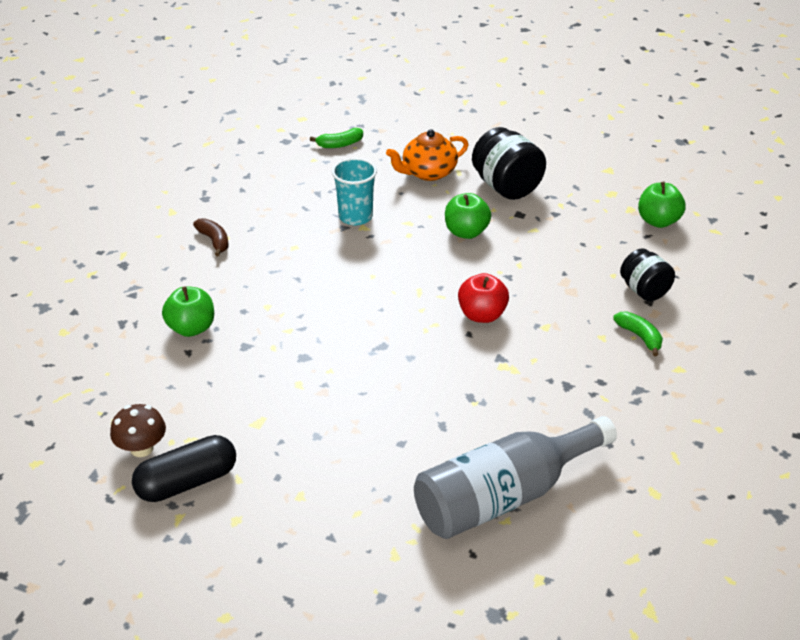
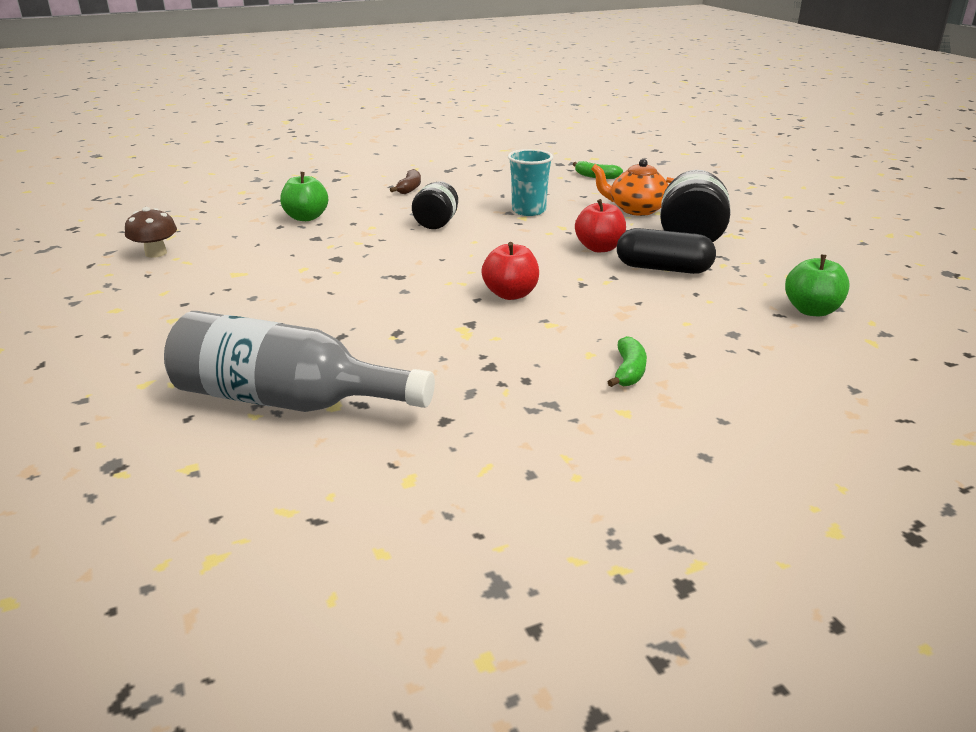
camera: 45 degrees right, 10 degrees down
black capsule [132,435,236,502] -> black capsule moved to [617,228,716,274]
green apple [445,193,491,239] -> red apple [575,199,626,252]
black jar [620,248,675,301] -> black jar moved to [412,181,458,229]

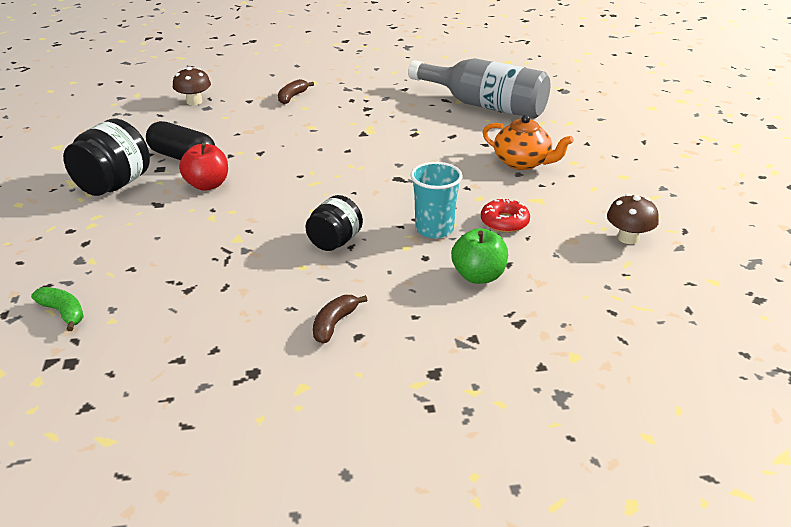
camera: 165 degrees left, 5 degrees up
red apple [481,242,539,300] -> none
turquoise cup [508,149,553,216] -> turquoise cup moved to [410,162,463,238]
orange teapot [591,159,674,216] -> orange teapot moved to [483,115,574,170]
green banana [608,336,647,387] -> brown banana [278,79,314,104]
green apple [785,255,849,316] -> none
none -> brown mushroom [173,66,211,105]
none -> red donut [481,199,530,233]

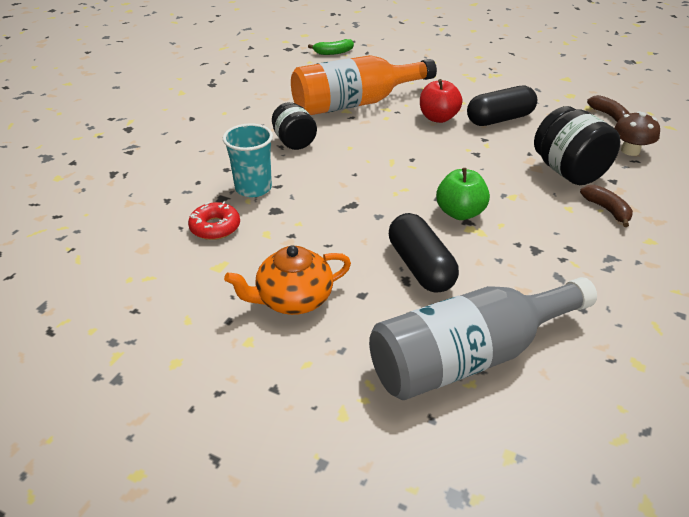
camera: 125 degrees right, 5 degrees up
black jar [63,119,150,196] -> black jar moved to [534,106,620,185]
brown banana [313,295,367,343] -> brown banana moved to [587,95,630,122]
green apple [451,228,508,284] -> green apple moved to [436,168,490,220]
brown mushroom [607,194,659,244] -> none
none -> orange bottle [291,55,437,115]
none -> black capsule [389,213,459,293]

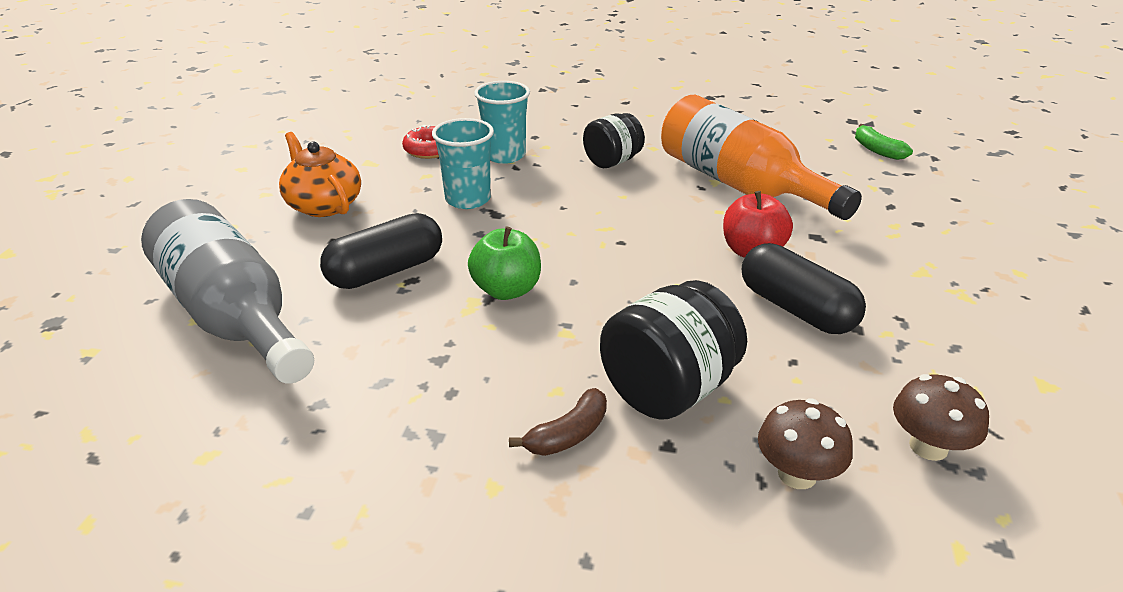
camera: 75 degrees right, 5 degrees down
brown banana [587,95,630,122] -> brown mushroom [893,374,989,461]
none -> turquoise cup [432,118,494,209]

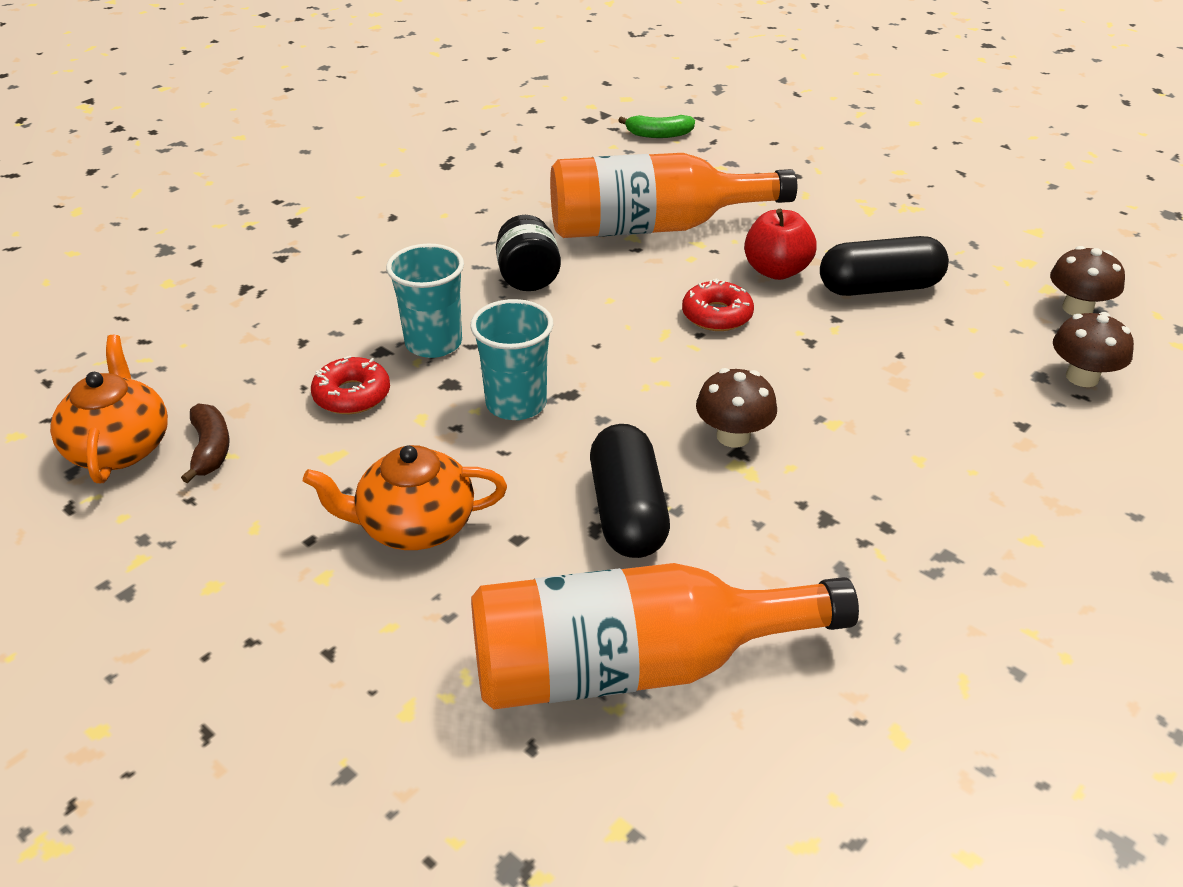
camera: 60 degrees left, 5 degrees up
grey bottle [141,199,314,384] -> orange bottle [471,563,859,709]
green apple [468,227,541,300] -> brown mushroom [696,368,777,447]
brown banana [509,388,607,456] -> brown banana moved to [181,403,230,483]
black jar [600,280,747,420] -> none
none -> orange teapot [50,335,168,483]
none -> red donut [682,279,754,331]

